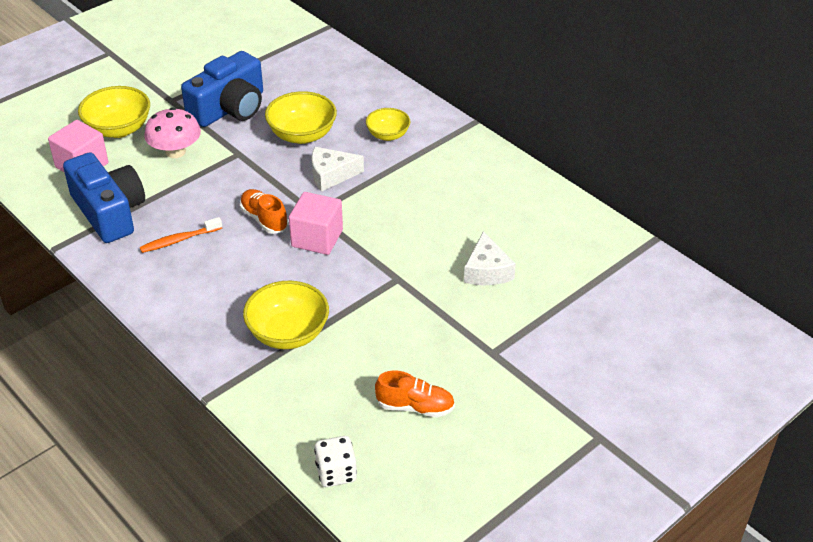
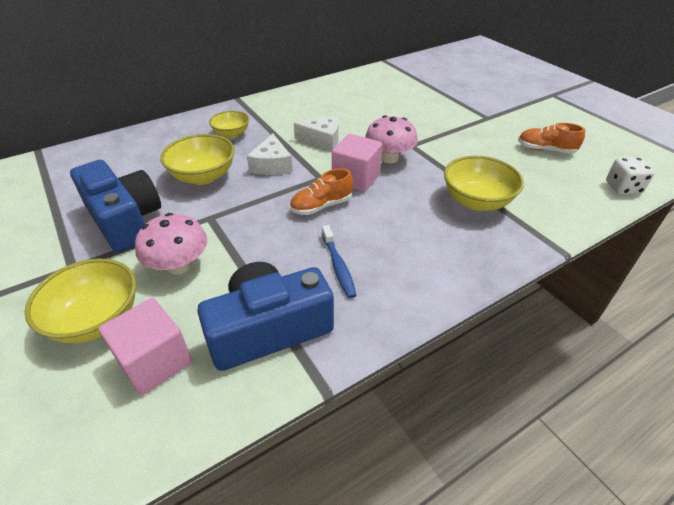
camera: 80 degrees left, 0 degrees up
orange toothbrush [140,217,222,253] -> blue toothbrush [322,225,357,298]
orange shoe [375,371,455,418] -> orange shoe turned 90 degrees counterclockwise [518,123,585,154]
white cheese [464,231,516,285] -> white cheese moved to [294,115,339,151]
none -> pink mushroom [365,115,418,163]

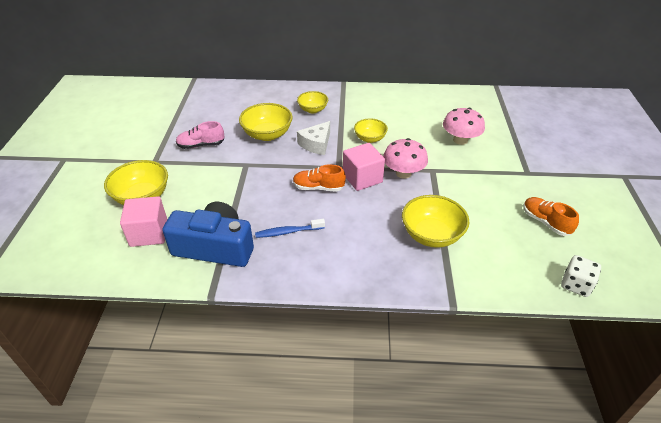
camera: 35 degrees right, 0 degrees up
blue camera [70,160,161,253] -> pink shoe [176,121,224,149]
pink mushroom [135,213,207,274] -> pink mushroom moved to [443,108,485,145]
white cheese [294,115,339,151] -> yellow bowl [354,118,388,143]
blue toothbrush [322,225,357,298] -> blue toothbrush turned 60 degrees clockwise [255,219,325,238]

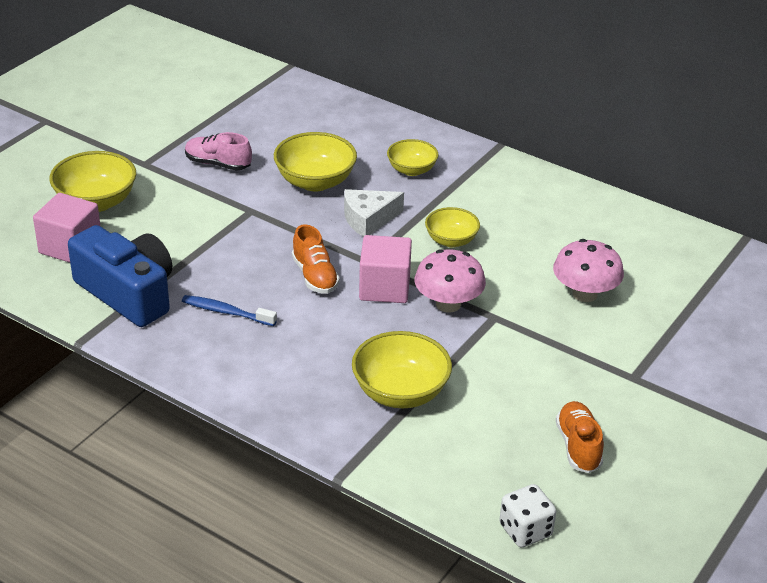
camera: 30 degrees right, 5 degrees down
orange shoe [293,164,346,191] -> orange shoe turned 150 degrees counterclockwise [292,224,340,294]

